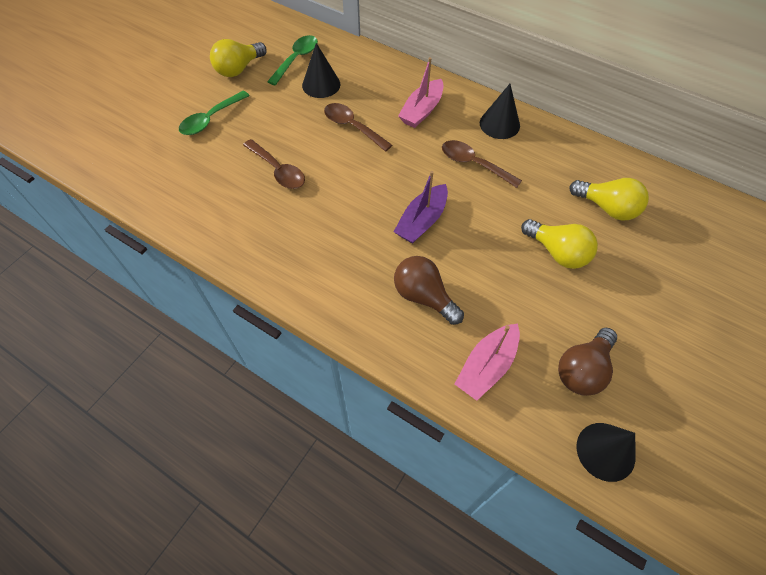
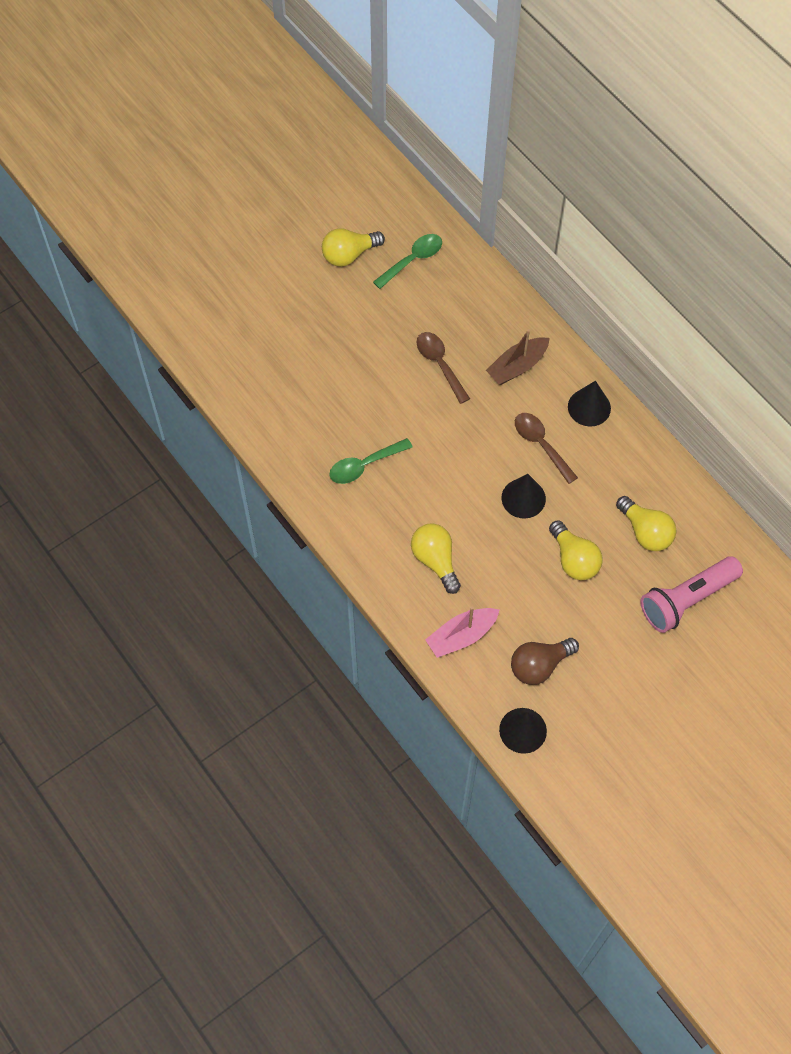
camera: 20 degrees right, 5 degrees up
green spoon [179,91,250,135] -> green spoon moved to [329,438,412,484]
brown spoon [243,139,305,189] -> none
black cone [302,43,340,98] -> black cone moved to [502,474,546,519]
purple boat [394,171,448,244] -> none
brown light bulb [394,256,464,325] -> yellow light bulb [411,523,461,594]
pink boat [398,57,443,128] -> brown boat [486,329,549,385]
none -> pink flashlight [640,556,743,633]

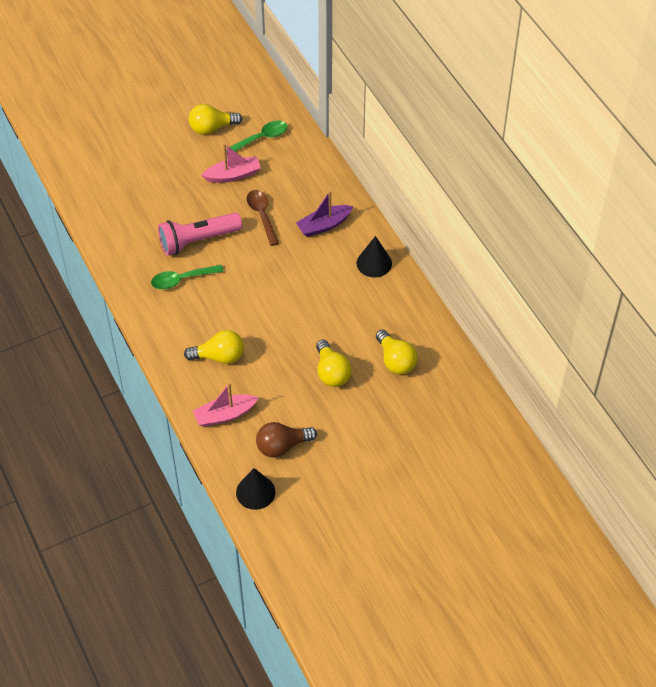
camera: 10 degrees right, 10 degrees down
yellow light bulb [411,523,461,594] -> yellow light bulb turned 105 degrees clockwise [184,330,244,364]
brown boat [486,329,549,385] -> purple boat [296,191,353,237]
black cone [502,474,546,519] -> none
brown spoon [515,413,578,484] -> none
pink flashlight [640,556,743,633] -> pink flashlight moved to [158,212,242,255]
none -> pink boat [201,144,261,183]

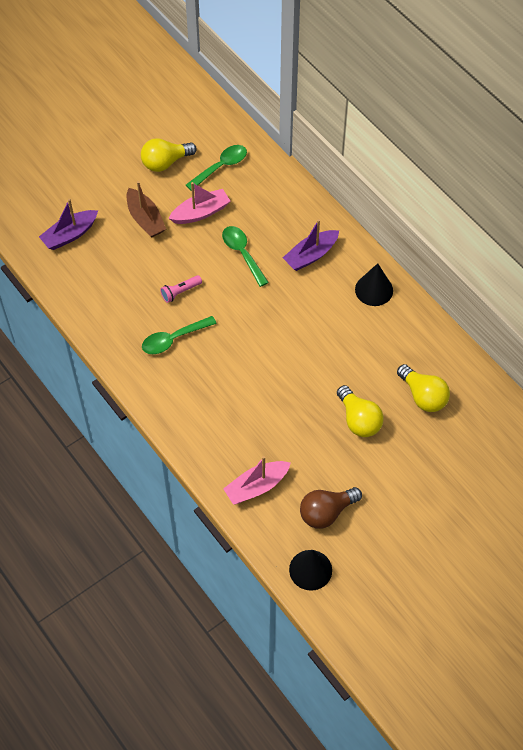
camera: 10 degrees left, 5 degrees up
pink flashlight [158,212,242,255] -> pink flashlight [160,275,202,303], size x0.47
yellow light bulb [184,330,244,364] -> none
brown spoon [247,190,279,246] -> green spoon [222,226,269,287]
none -> purple boat [39,199,98,250]
none -> brown boat [127,181,166,238]

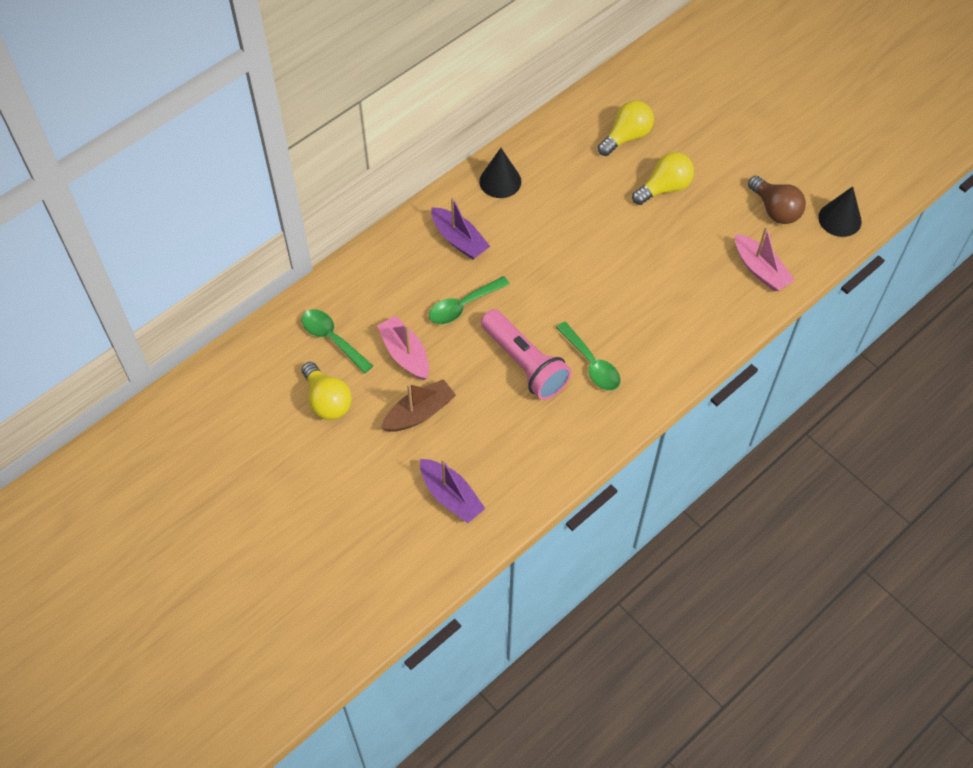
camera: 95 degrees left, 0 degrees up
pink flashlight [160,275,202,303] -> pink flashlight [481,309,571,400], size x2.13

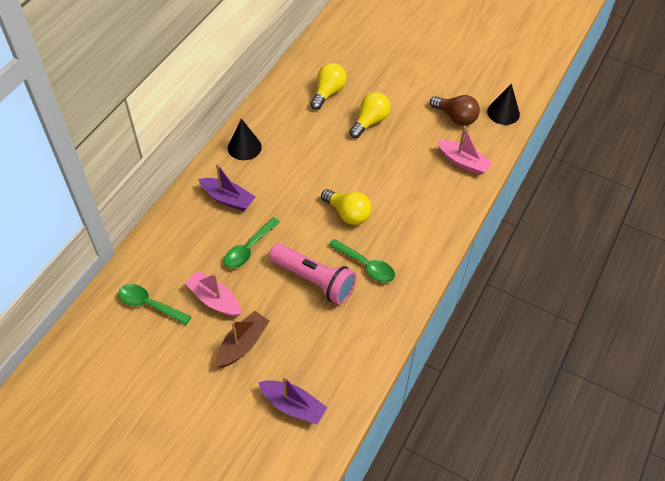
camera: 20 degrees left, 5 degrees down
yellow light bulb [302,362,352,420] -> yellow light bulb moved to [321,189,372,225]

